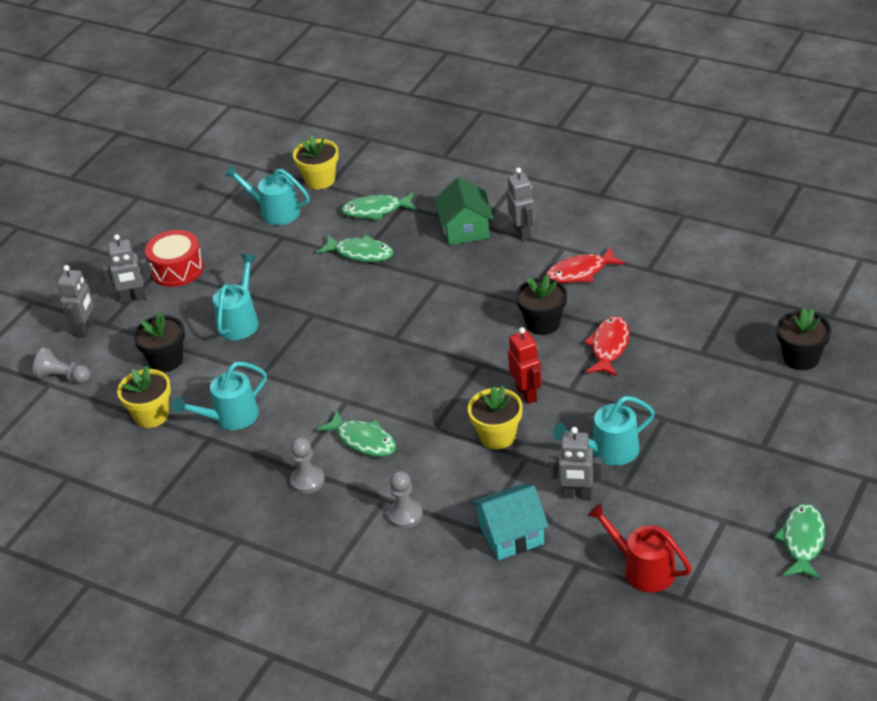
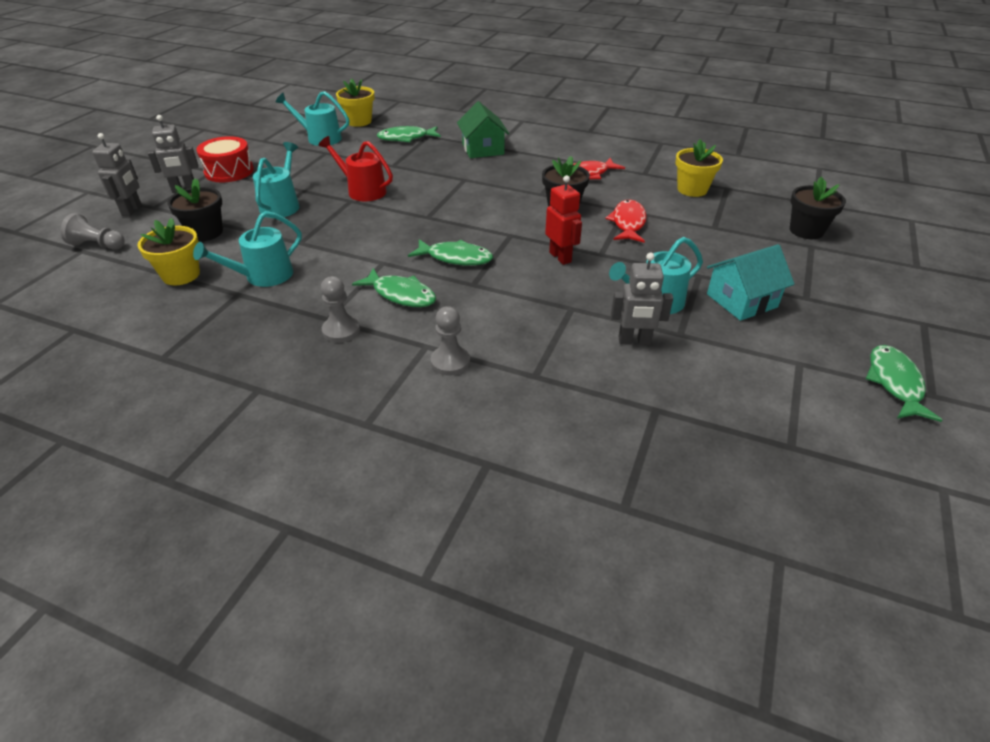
camera: 10 degrees left, 0 degrees up
green fish [317,235,394,262] -> green fish moved to [408,239,493,266]
yellow flower pot [468,386,523,449] -> yellow flower pot moved to [675,139,723,197]
turquoise house [472,484,549,560] -> turquoise house moved to [707,244,795,321]
grey robot [507,167,535,241] -> none
red watering can [587,503,692,592] -> red watering can moved to [318,136,393,201]

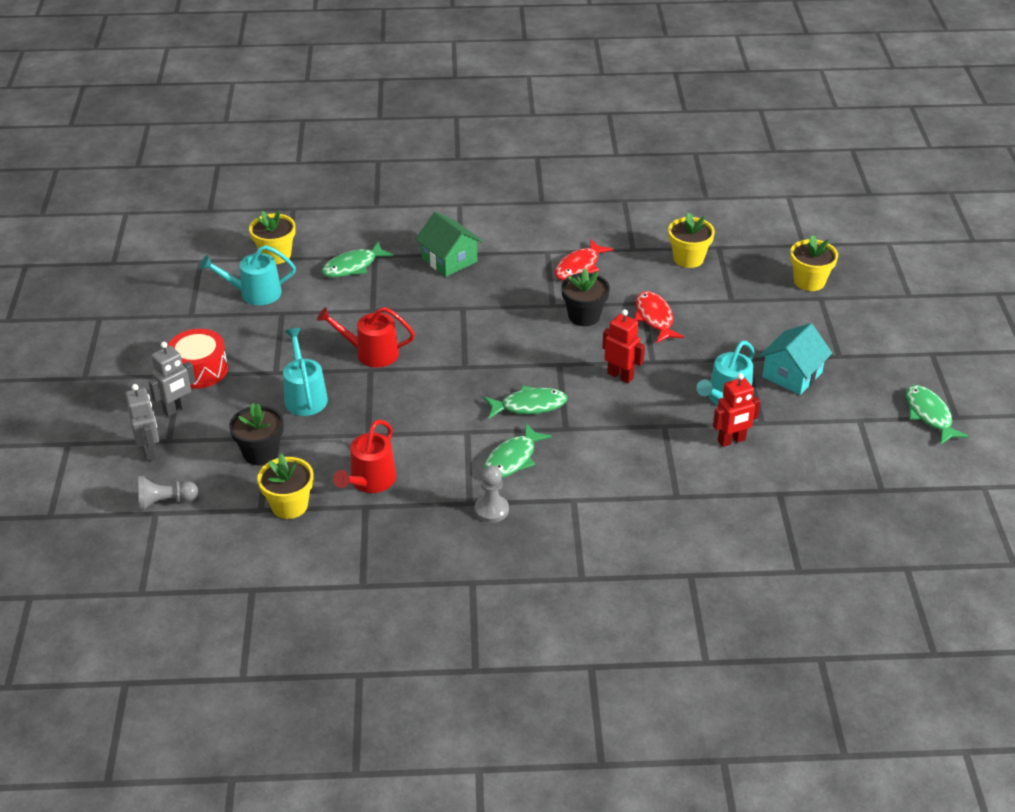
camera: 25 degrees left, 0 degrees up
turquoise watering can [193,211,302,287] -> red watering can [333,420,396,493]
green fish [352,268,436,307] -> green fish turned 120 degrees clockwise [483,423,552,478]
grey pawn [431,306,470,375] -> none
grey robot [611,253,673,345] -> red robot [713,373,760,447]
black flower pot [790,177,846,239] -> yellow flower pot [790,235,838,291]

